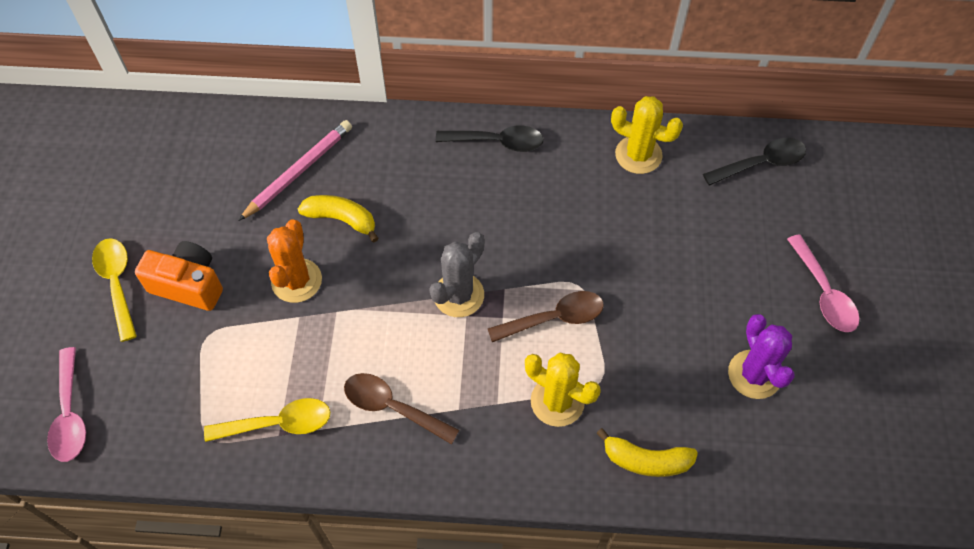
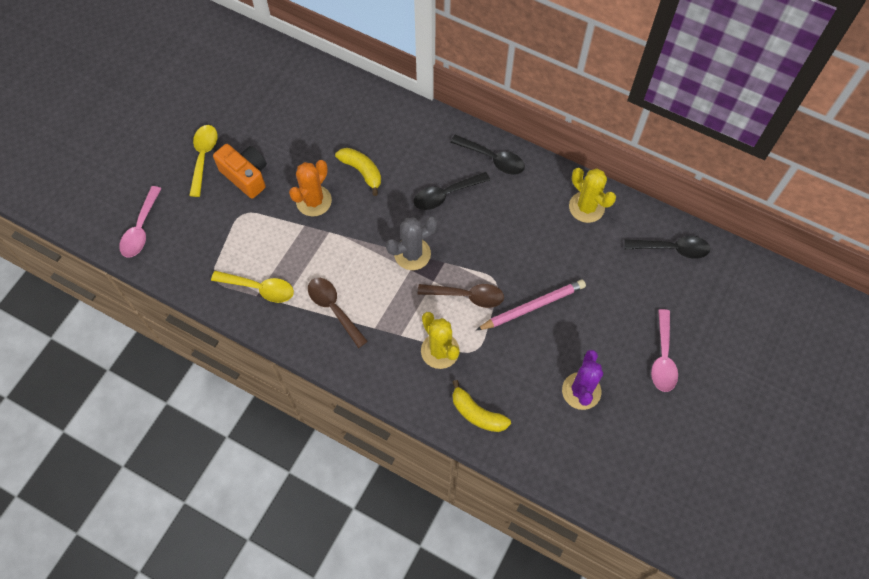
camera: 25 degrees right, 5 degrees up
pink pencil [238,120,352,221] -> pink pencil moved to [476,279,586,330]
none -> black spoon [413,172,490,210]

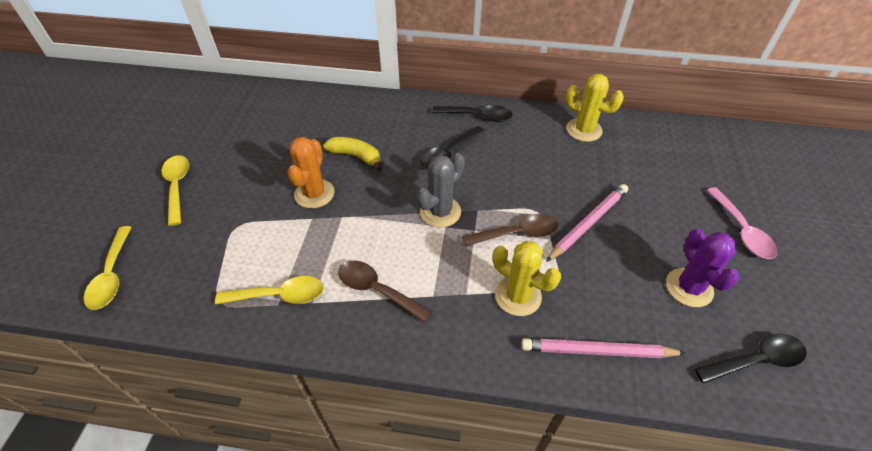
camera: 20 degrees left, 15 degrees down
pink spoon [119,186,162,257] -> yellow spoon [84,226,132,310]
orange camera [213,144,267,199] -> none
yellow banana [452,380,511,432] -> pink pencil [521,338,686,358]
black spoon [624,236,710,259] -> black spoon moved to [695,334,807,384]

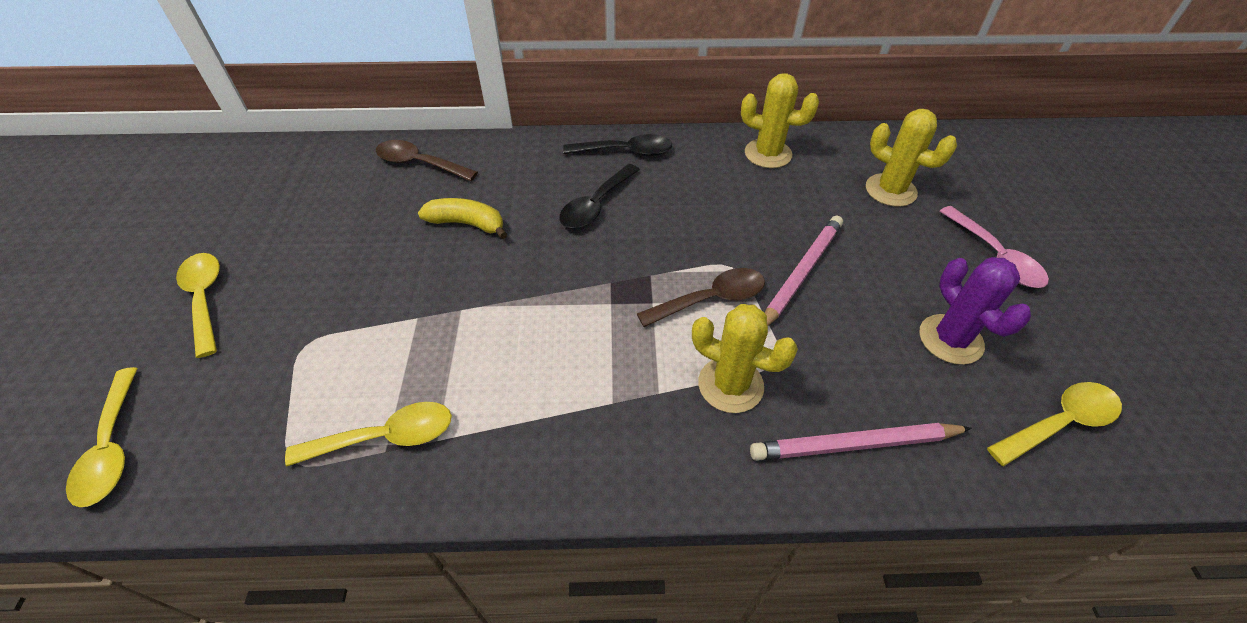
camera: 10 degrees left, 0 degrees up
orange cactus [287,137,334,209] -> none
brown spoon [338,260,432,323] -> brown spoon moved to [376,140,478,181]
grey cactus [417,153,465,228] -> none
black spoon [695,334,807,384] -> yellow spoon [987,382,1122,466]
none -> yellow cactus [866,109,957,207]

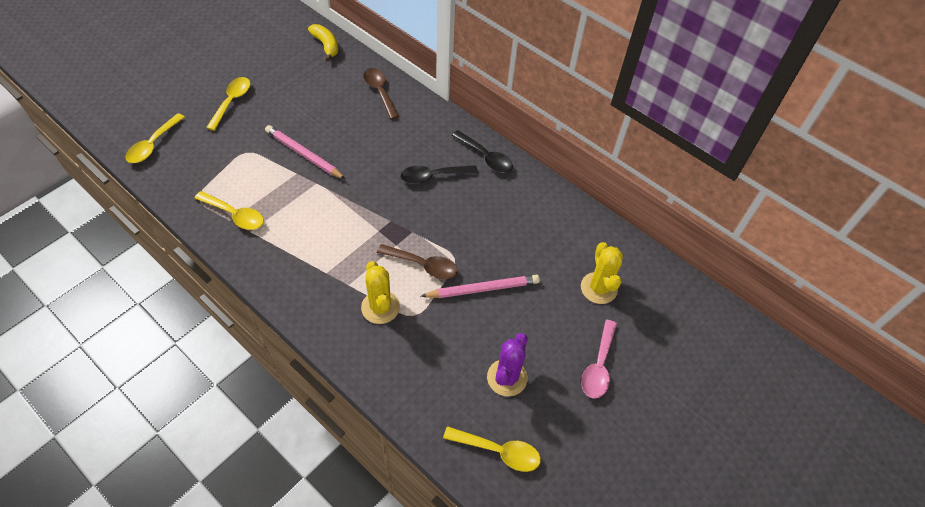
camera: 40 degrees right, 5 degrees up
yellow banana [418,198,507,239] -> yellow banana moved to [308,24,338,61]
yellow cactus [741,73,819,168] -> none
pink pencil [750,423,972,461] -> pink pencil moved to [265,125,345,179]

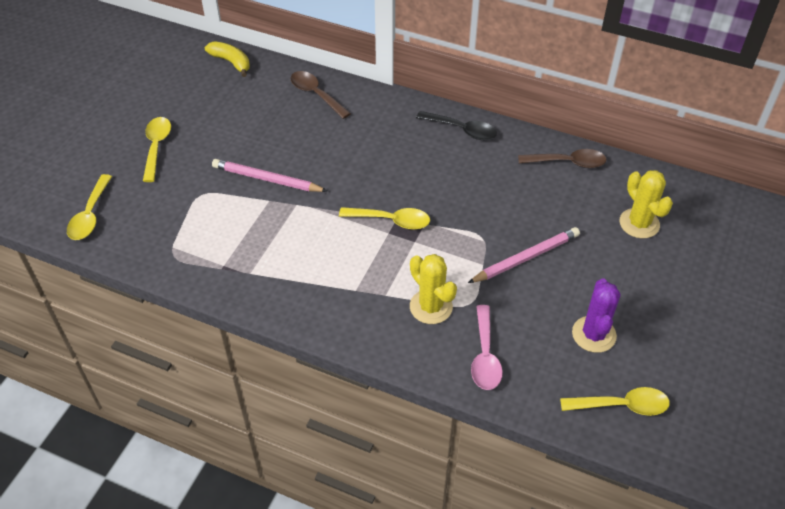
camera: 15 degrees left, 5 degrees down
yellow spoon [194,191,264,230] -> yellow spoon moved to [339,207,430,230]
brown spoon [377,244,458,279] -> brown spoon moved to [518,149,606,168]
black spoon [401,165,478,184] -> none
pink spoon [581,320,617,399] -> pink spoon moved to [471,305,503,390]

